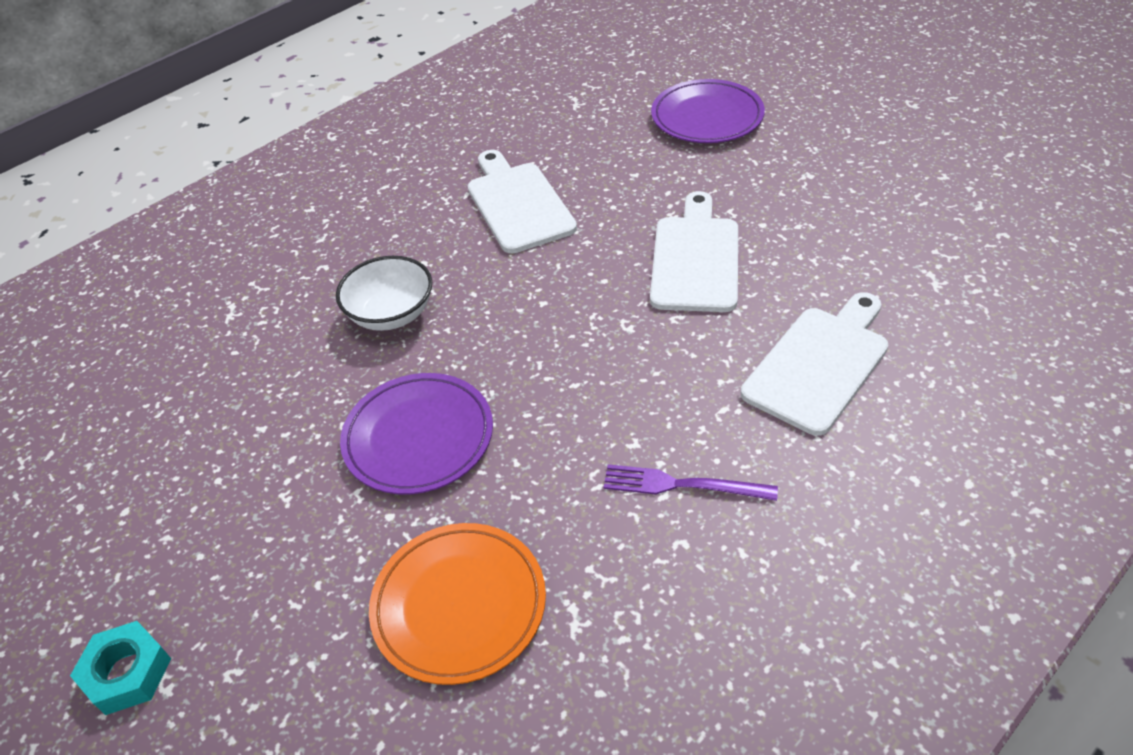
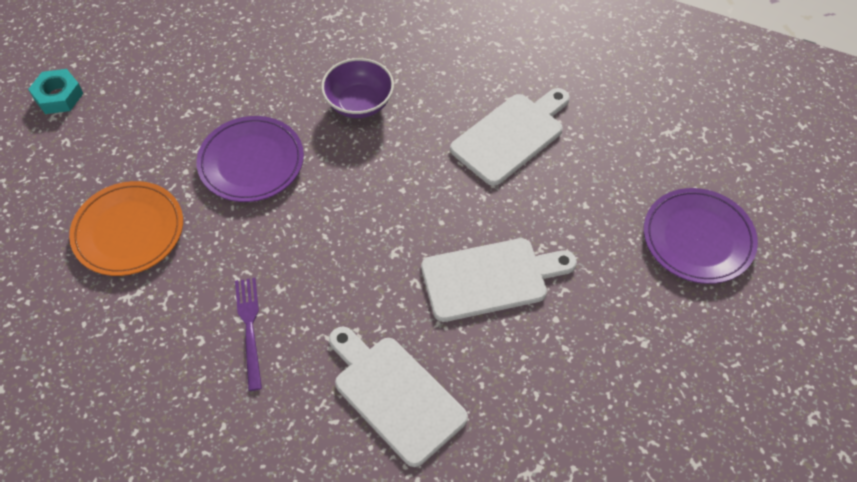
camera: 65 degrees right, 10 degrees up
white bowl [336,256,432,331] -> purple bowl [321,58,394,118]
white cutting board [741,292,888,436] -> white cutting board turned 150 degrees counterclockwise [329,327,468,467]

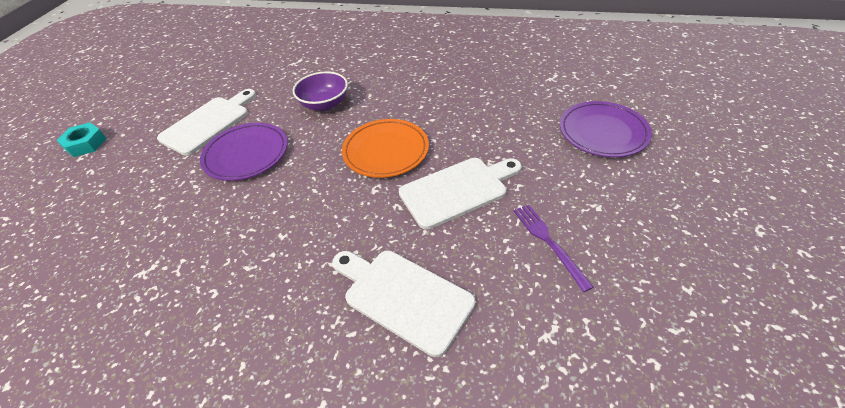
camera: 10 degrees left, 10 degrees down
orange plate [69,181,183,276] -> orange plate moved to [342,119,429,178]
purple fork [235,278,262,391] -> purple fork moved to [514,204,594,292]
white cutting board [450,88,570,186] -> white cutting board moved to [157,89,256,156]

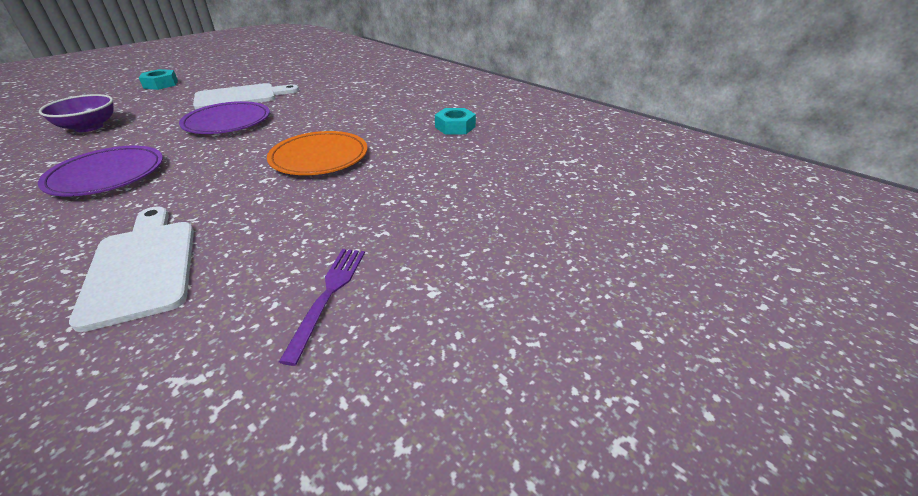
camera: 30 degrees right, 10 degrees down
purple bowl [293,71,348,111] -> purple bowl moved to [39,94,114,132]
white cutting board [399,158,522,230] -> none
purple plate [560,101,652,157] -> purple plate moved to [38,146,163,196]
none -> turquoise nut [435,108,476,135]

